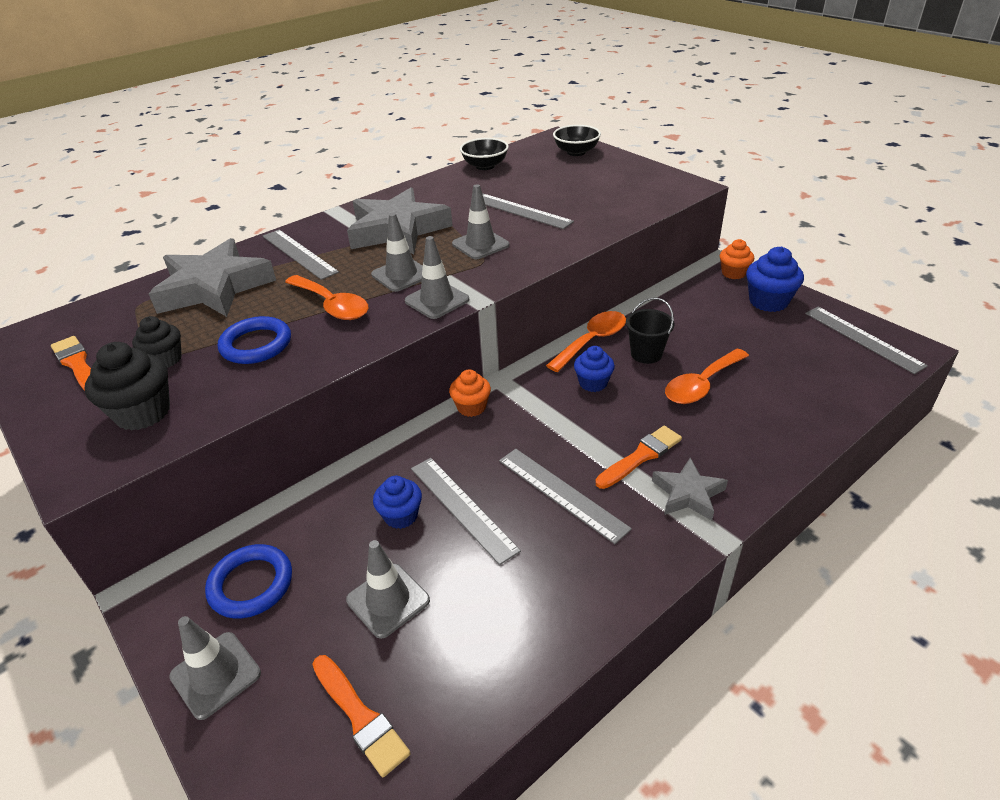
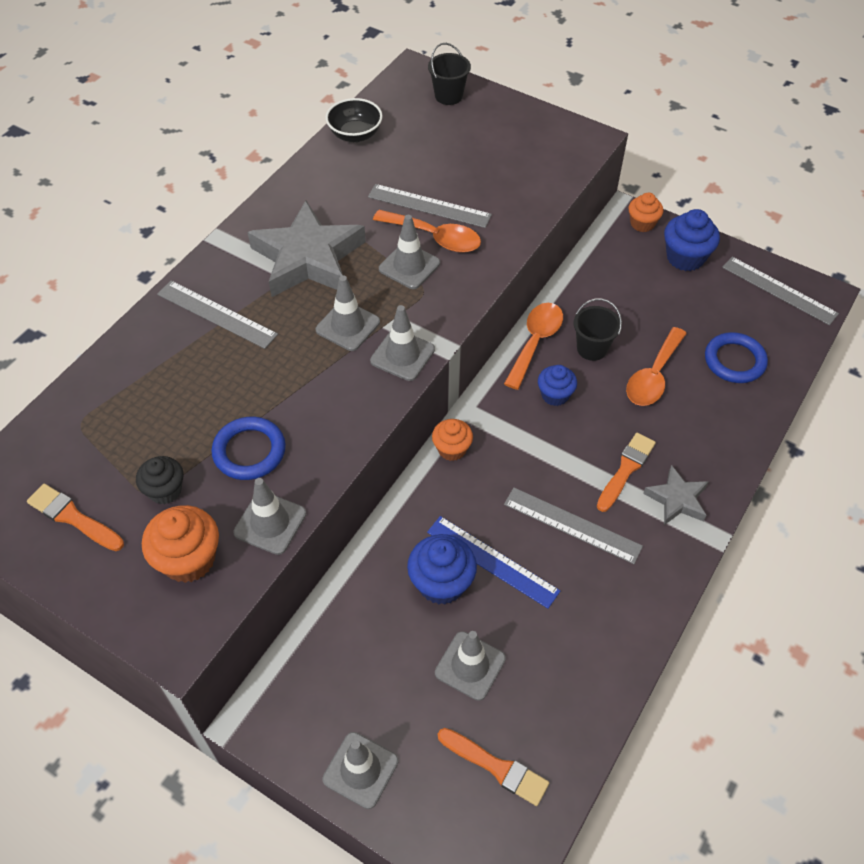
camera: 20 degrees left, 15 degrees up
black cupcake [85,342,170,431] -> orange cupcake [142,505,219,583]
grey star [149,238,276,317] -> none
blue ring [205,544,292,619] -> blue ring moved to [705,332,768,383]
orange spoon [285,275,369,320] -> orange spoon moved to [373,210,481,253]
blue cupcake [373,476,422,529] -> blue cupcake [407,534,477,605], size x1.53
grey ruler [411,458,521,565] -> blue ruler [427,516,560,609]
black bowl [553,125,601,156] -> black bucket [428,43,471,105]
none -> grey traffic cone [233,478,306,555]

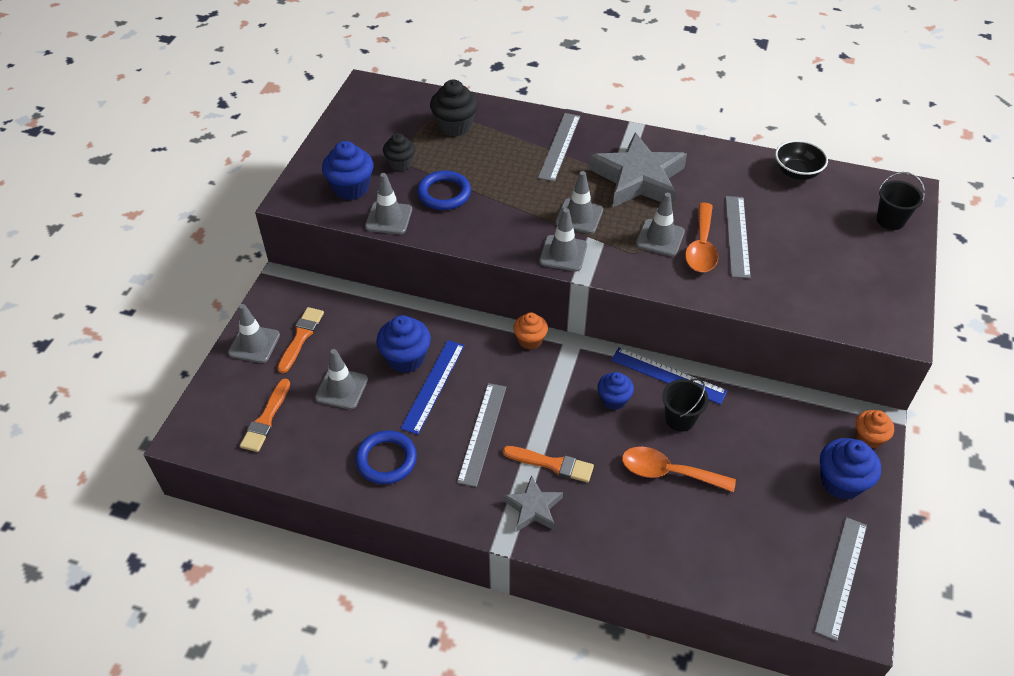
camera: 75 degrees right, 5 degrees down
orange brush [27,484,124,551] -> orange brush moved to [277,307,324,373]
orange cupcake [142,505,219,583] -> blue cupcake [322,141,374,200]
orange spoon [504,303,563,390] -> blue ruler [611,347,727,405]
blue ring [705,332,768,383] -> blue ring moved to [355,430,417,484]
none -> black cupcake [430,80,478,137]

